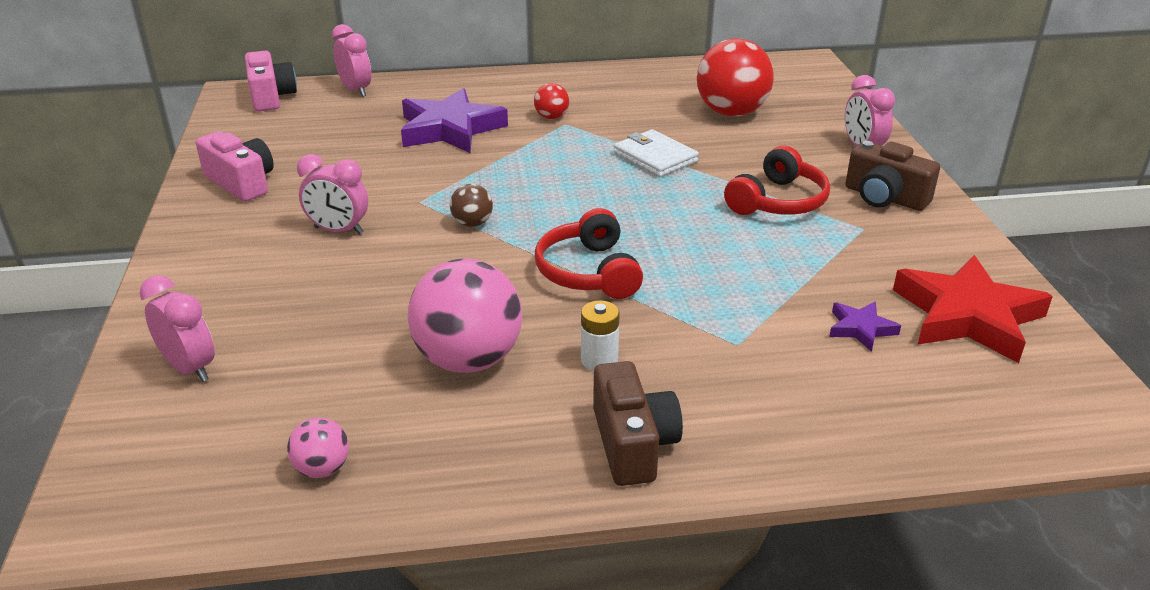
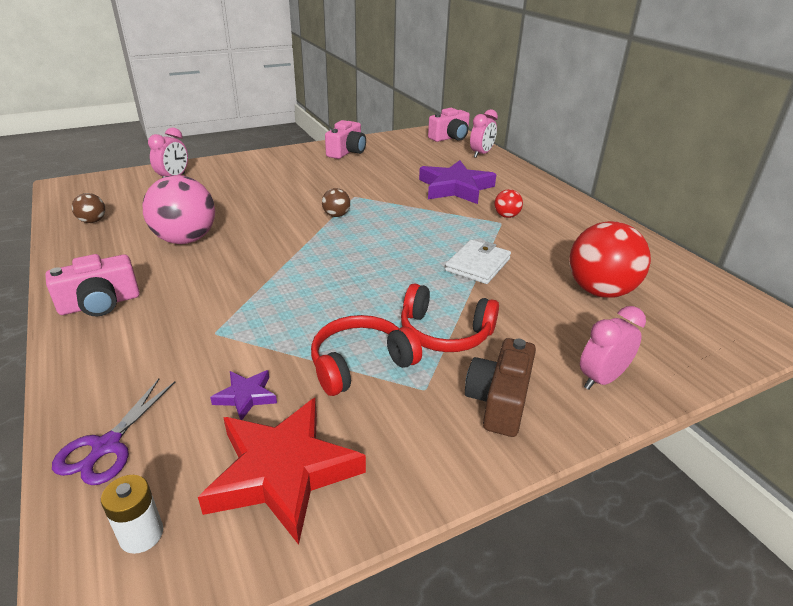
camera: 70 degrees right, 0 degrees up
pink ball [287,418,349,478] -> brown ball [72,193,105,223]
pink clock [297,154,368,235] -> none
red headphones [535,208,643,299] -> red headphones moved to [311,315,422,396]
white battery [581,300,620,371] -> white battery moved to [101,475,163,554]
brown camera [593,361,683,486] -> pink camera [46,254,140,317]
none -> purple scissors [52,379,175,485]

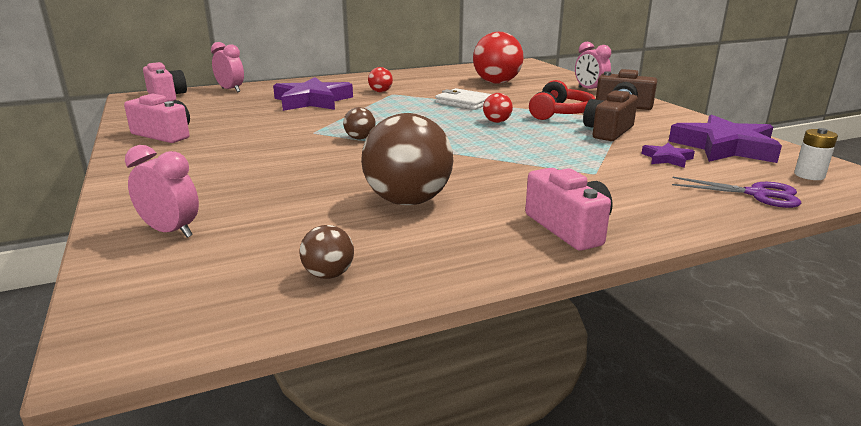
camera: 85 degrees left, 10 degrees down
pink ball [143,175,215,244] -> brown ball [361,113,453,205]
red star [198,398,366,545] -> purple star [669,115,782,163]
red headphones [311,315,422,396] -> brown camera [583,90,638,141]
none -> red ball [483,93,513,123]

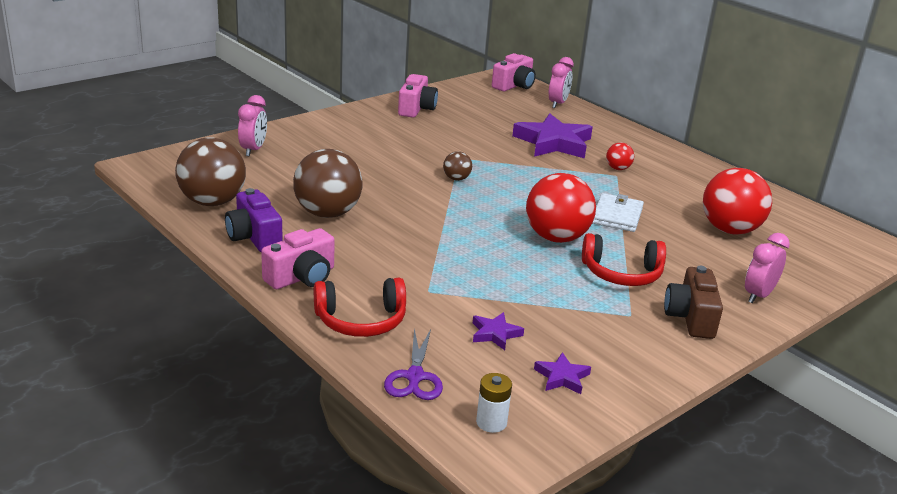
camera: 70 degrees right, 5 degrees up
brown ball [299,225,354,279] -> brown ball [175,137,246,206], size x2.14
red ball [483,93,513,123] -> red ball [526,173,596,243], size x2.14
brown camera [583,90,638,141] -> none
purple star [669,115,782,163] -> purple star [534,352,591,394], size x0.46
none -> purple camera [225,188,283,252]
none -> red headphones [314,278,406,337]

